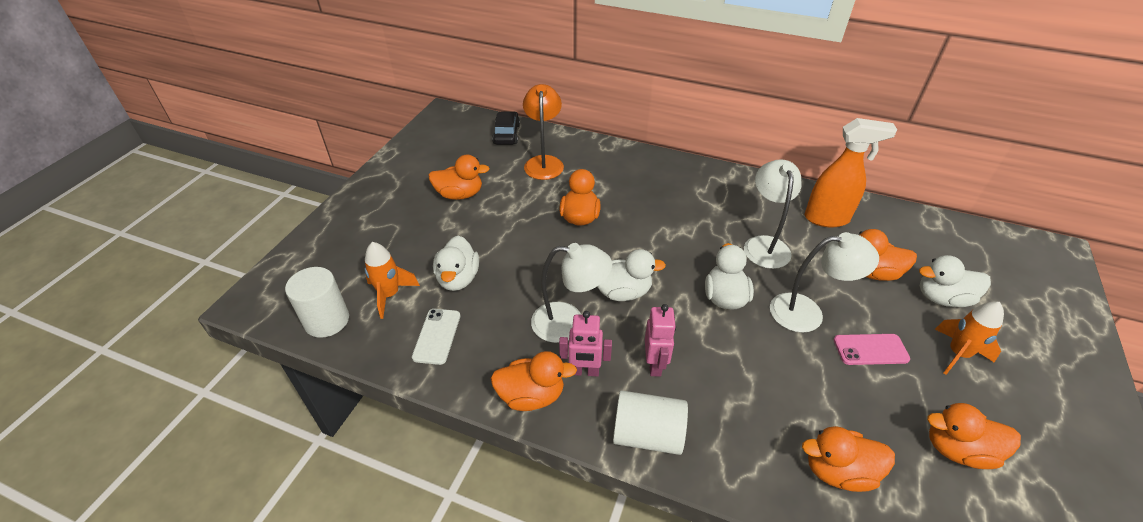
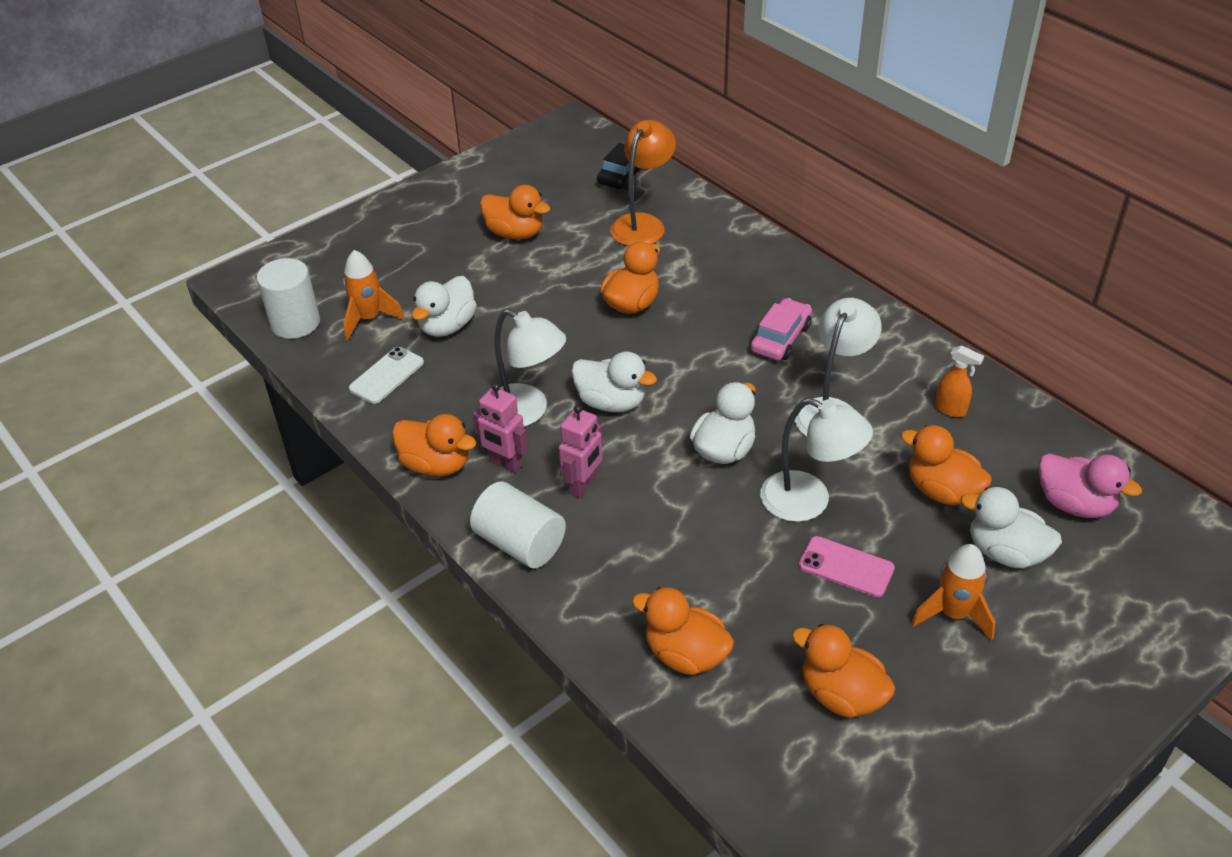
camera: 30 degrees right, 0 degrees up
orange spray bottle [805,118,897,227] -> orange spray bottle [935,345,984,417], size x0.50
none -> pink car [751,298,812,360]
none -> pink duck [1038,453,1142,518]

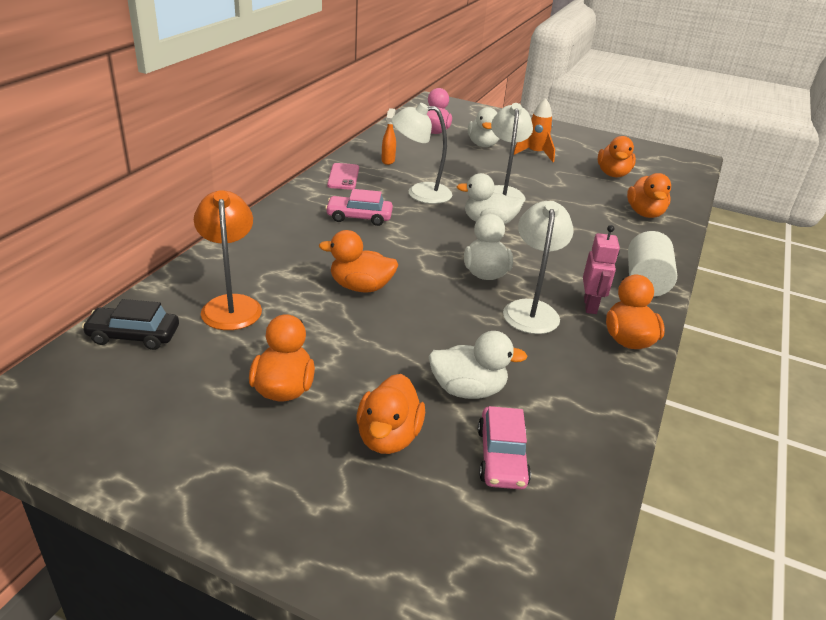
camera: 120 degrees left, 10 degrees down
white cylinder [257,258,320,339] -> none
orange rocket [343,250,405,340] -> pink car [478,406,531,490]
white phone [349,347,424,404] -> none
pink robot [559,405,603,498] -> none
orange lamp [610,120,676,246] -> orange lamp turned 75 degrees clockwise [194,190,262,330]
pink phone [799,536,895,597] -> pink phone moved to [327,163,359,190]
orange duck [901,425,992,506] -> orange duck moved to [356,374,425,454]

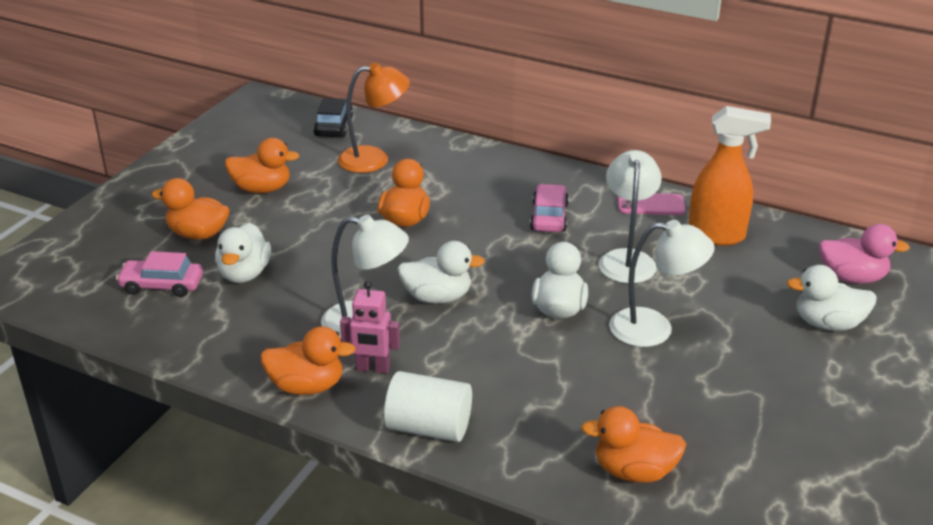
camera: 95 degrees right, 0 degrees up
orange spray bottle [381,108,396,165] -> orange spray bottle [688,106,771,246], size x2.02
orange rocket [514,98,555,162] -> none
orange duck [597,136,636,177] -> none

